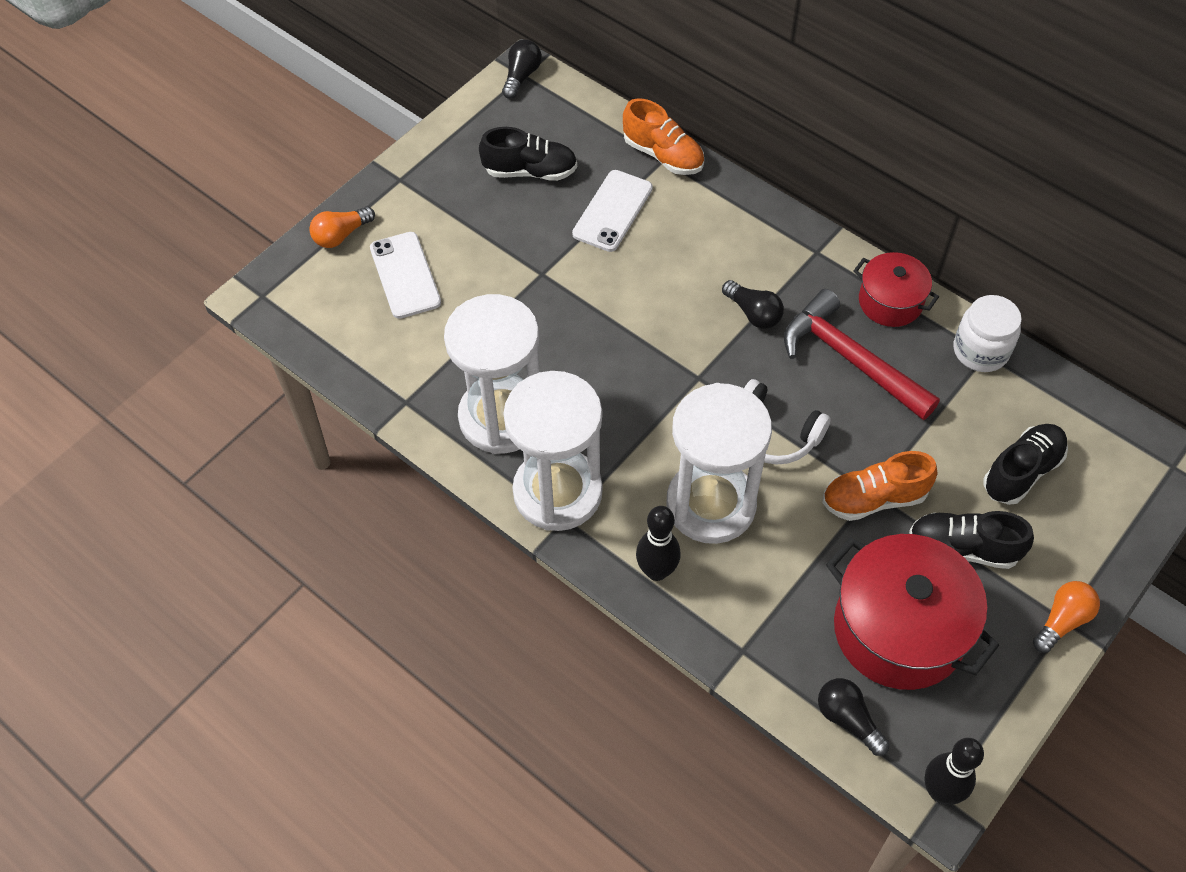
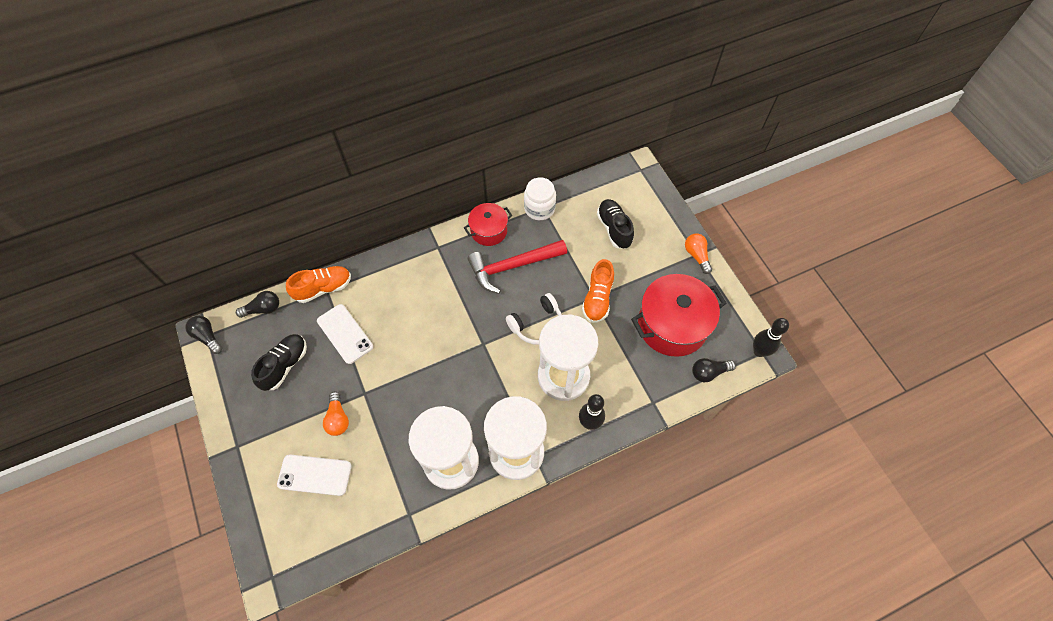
camera: 65 degrees left, 5 degrees up
orange light bulb [309,206,375,248] -> orange light bulb moved to [323,391,349,436]
black light bulb [722,280,784,329] -> black light bulb moved to [236,291,279,318]
black shoe [909,511,1034,569] -> none

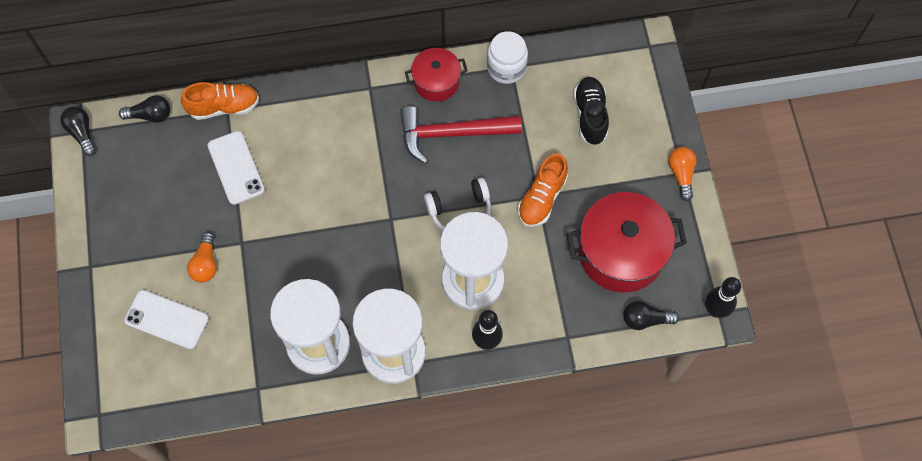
camera: 15 degrees right, 5 degrees up
black shoe [251,334,307,391] -> none

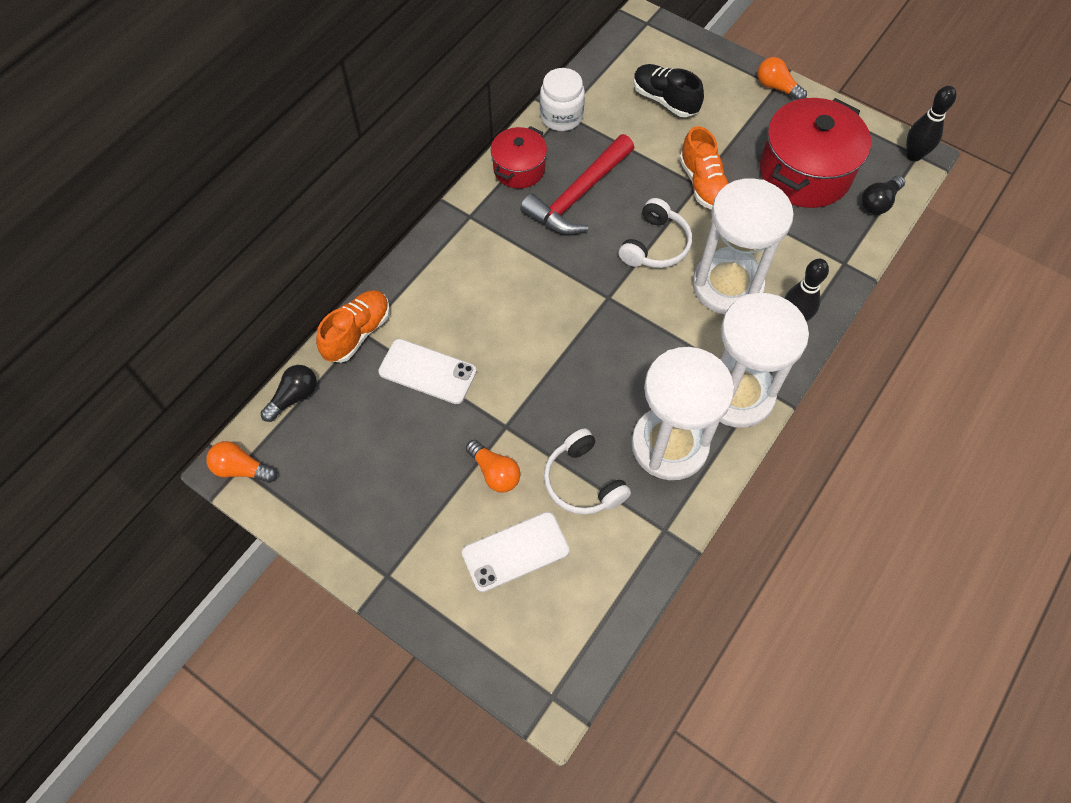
camera: 45 degrees left, 5 degrees down
black light bulb [60,106,96,156] -> orange light bulb [206,441,277,483]
none -> white headphones [544,428,631,515]

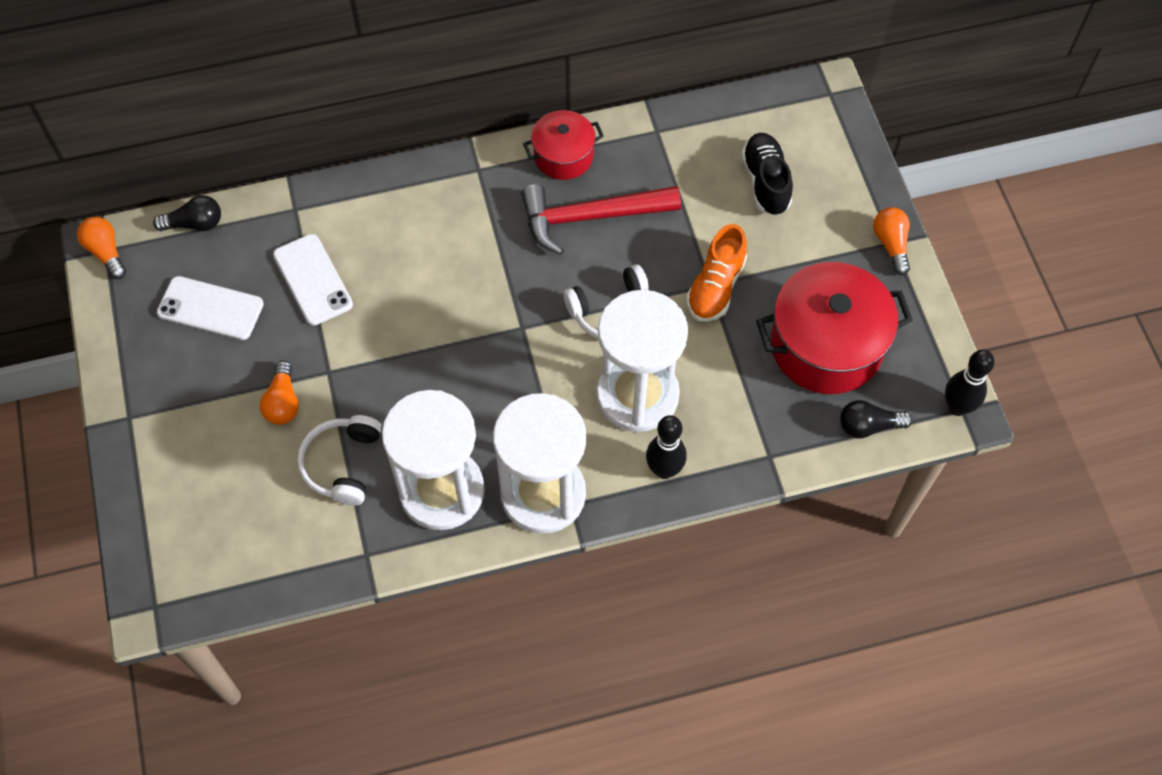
camera: 40 degrees right, 0 degrees up
orange shoe [316,290,390,363] -> none
white phone [462,512,570,592] -> white phone moved to [157,276,264,340]
white jar [540,68,585,131] -> none

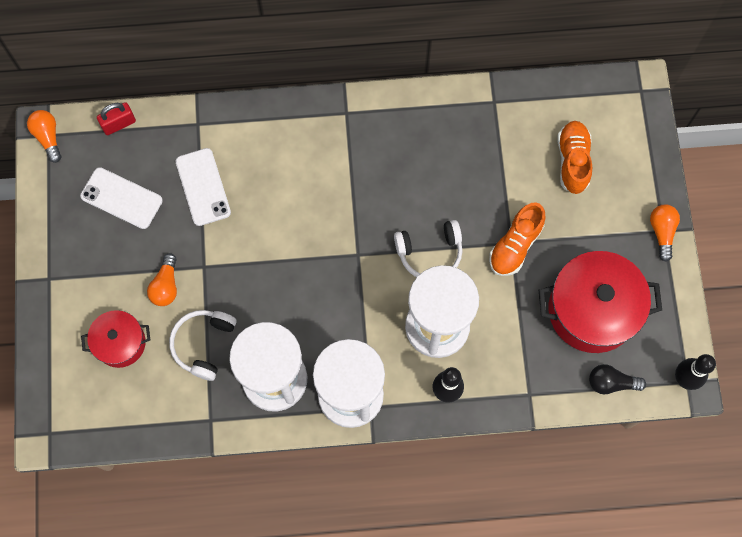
camera: 10 degrees right, 10 degrees up
black light bulb [153,195,221,231] -> red padlock [97,102,136,135]
red hammer [521,185,681,255] -> none
red pot [523,110,604,180] -> red pot moved to [81,310,150,368]
black shoe [741,133,793,216] -> orange shoe [557,121,592,194]

